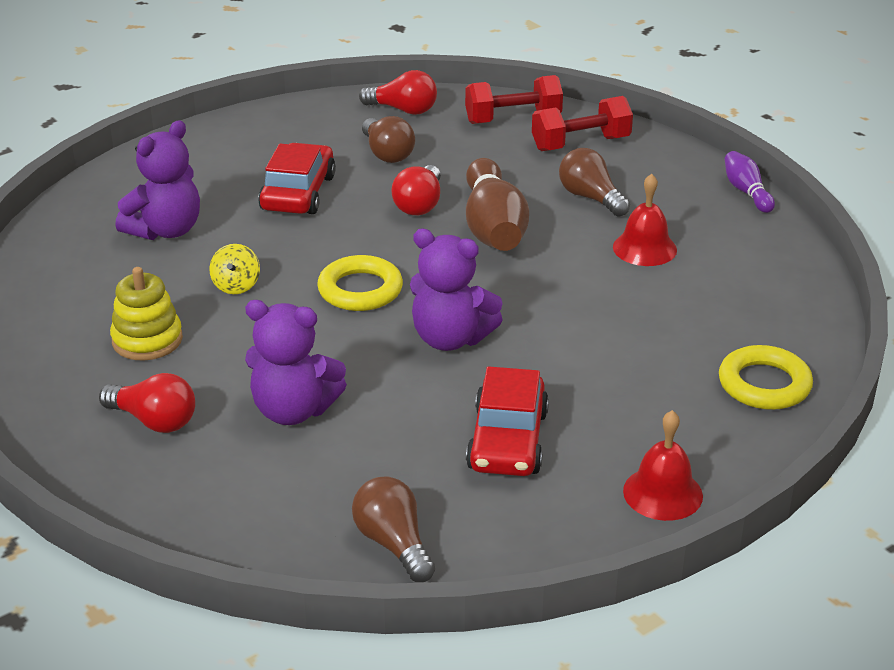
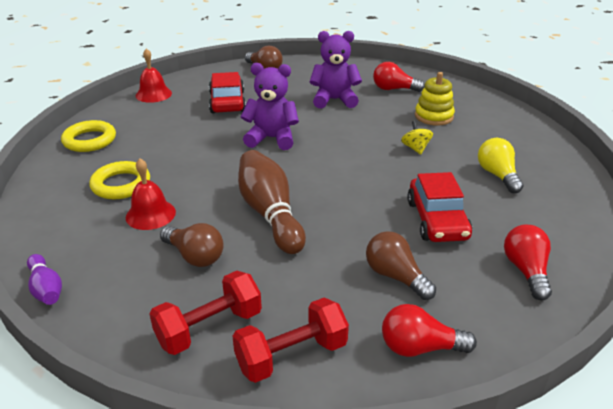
camera: 165 degrees right, 0 degrees up
purple teddy bear [115,120,200,240] -> yellow light bulb [478,138,523,193]
yellow ring [317,255,403,311] -> yellow ring moved to [89,161,150,199]
red light bulb [391,165,441,215] -> red light bulb moved to [504,225,552,301]

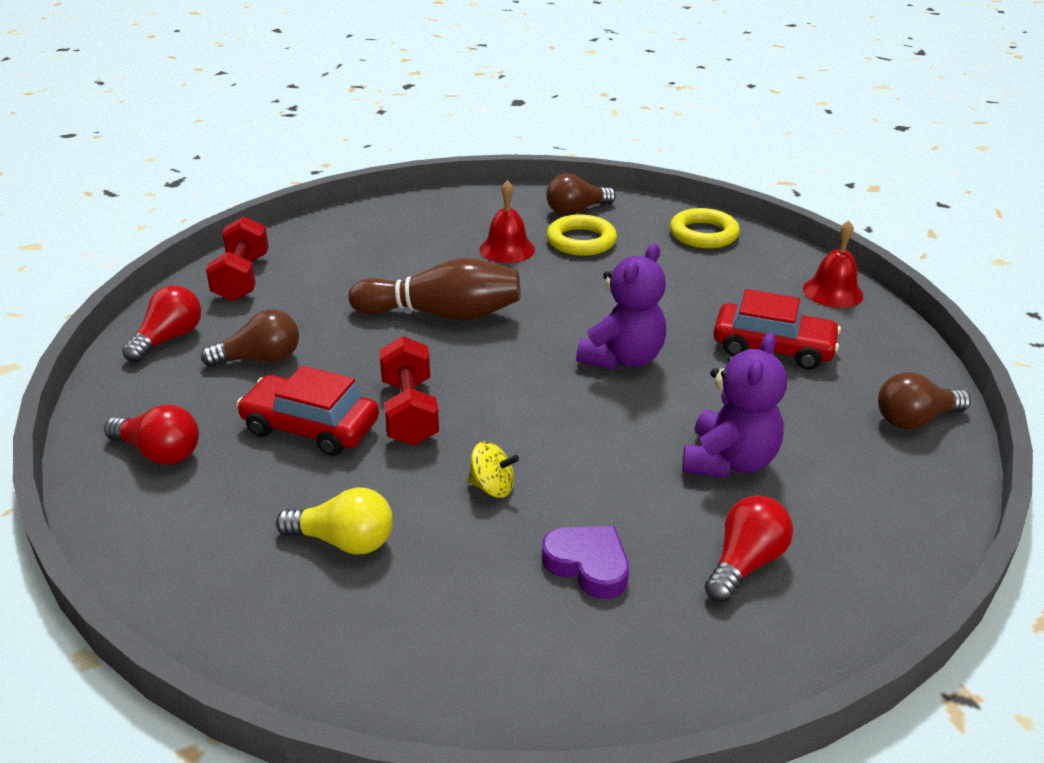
camera: 115 degrees right, 0 degrees up
purple bowling pin [27,254,62,305] -> none
red dumbbell [149,271,262,355] -> red dumbbell moved to [379,336,439,445]
brown light bulb [160,223,223,267] -> brown light bulb moved to [546,173,616,216]
yellow stacking toy [415,72,455,126] -> purple heart [542,526,629,599]

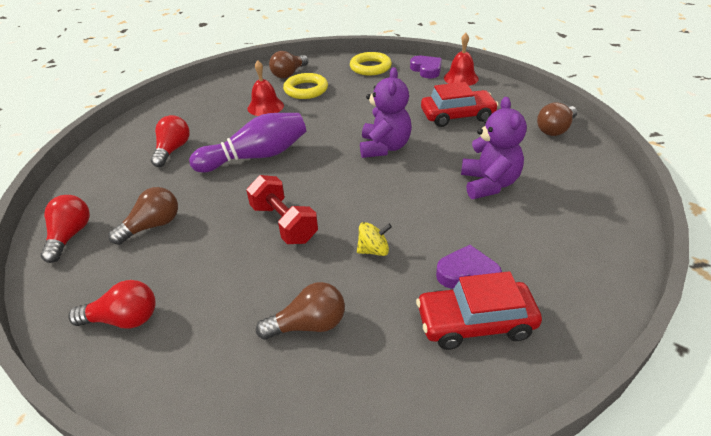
camera: 25 degrees left, 5 degrees up
red dumbbell [206,216,269,301] -> none
red car [237,366,379,456] -> red car moved to [416,271,542,350]
yellow light bulb [276,488,393,555] -> brown light bulb [256,282,345,340]
brown bowling pin [348,258,521,320] -> purple bowling pin [189,113,306,173]
red light bulb [705,495,793,602] -> red light bulb moved to [151,115,190,167]
none -> purple heart [410,56,442,78]

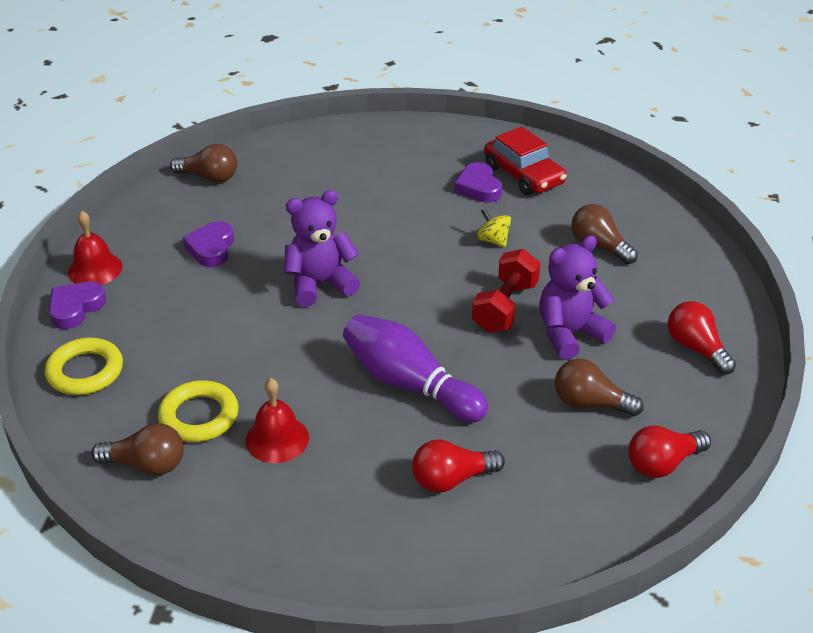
camera: 120 degrees left, 0 degrees up
red car [421,82,498,127] -> purple heart [183,221,234,267]
purple teddy bear [461,97,527,199] -> purple teddy bear moved to [539,235,616,360]

